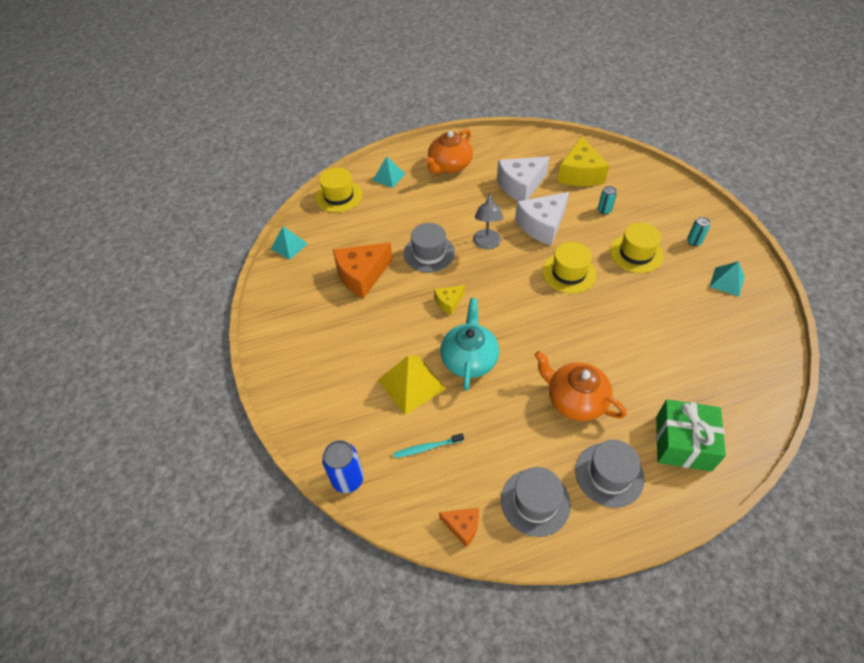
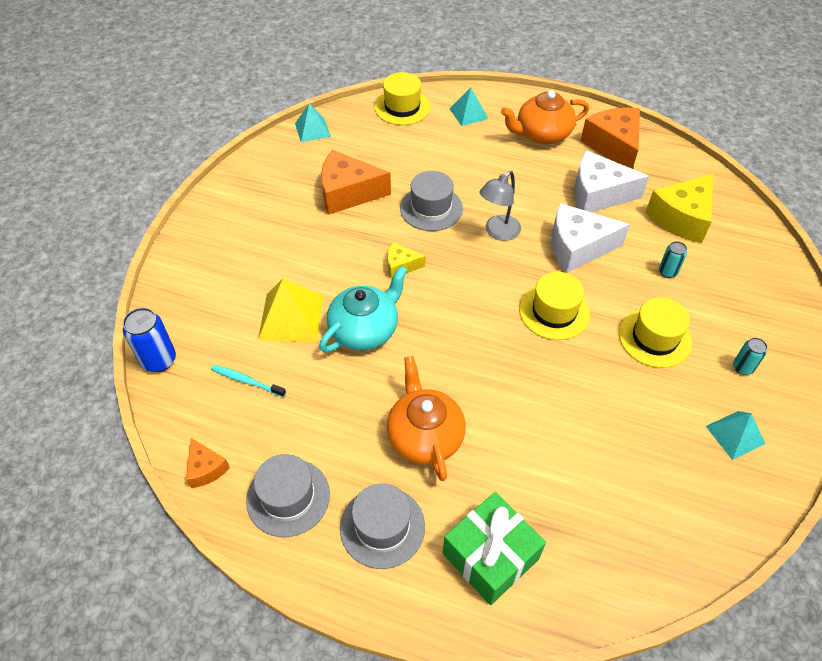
camera: 35 degrees right, 0 degrees up
none -> orange cheese [580,108,640,169]

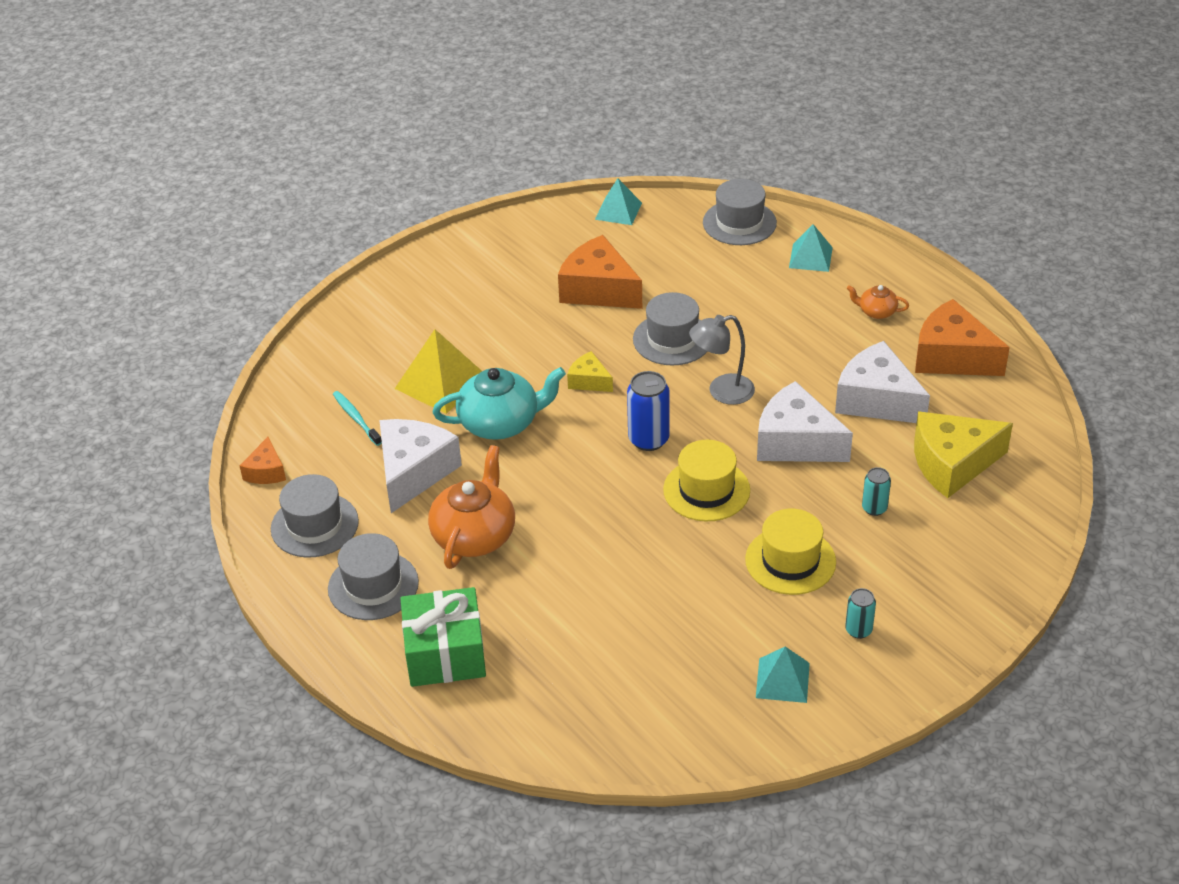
camera: 35 degrees right, 10 degrees down
blue can [123,308,176,372] -> blue can moved to [627,371,670,451]
yellow hat [374,72,430,125] -> grey hat [703,179,777,245]
orange teapot [501,90,589,144] -> orange teapot [847,285,909,319], size x0.50
orange cheese [580,108,640,169] -> orange cheese turned 75 degrees counterclockwise [915,299,1010,376]
none -> white cheese [379,419,462,513]

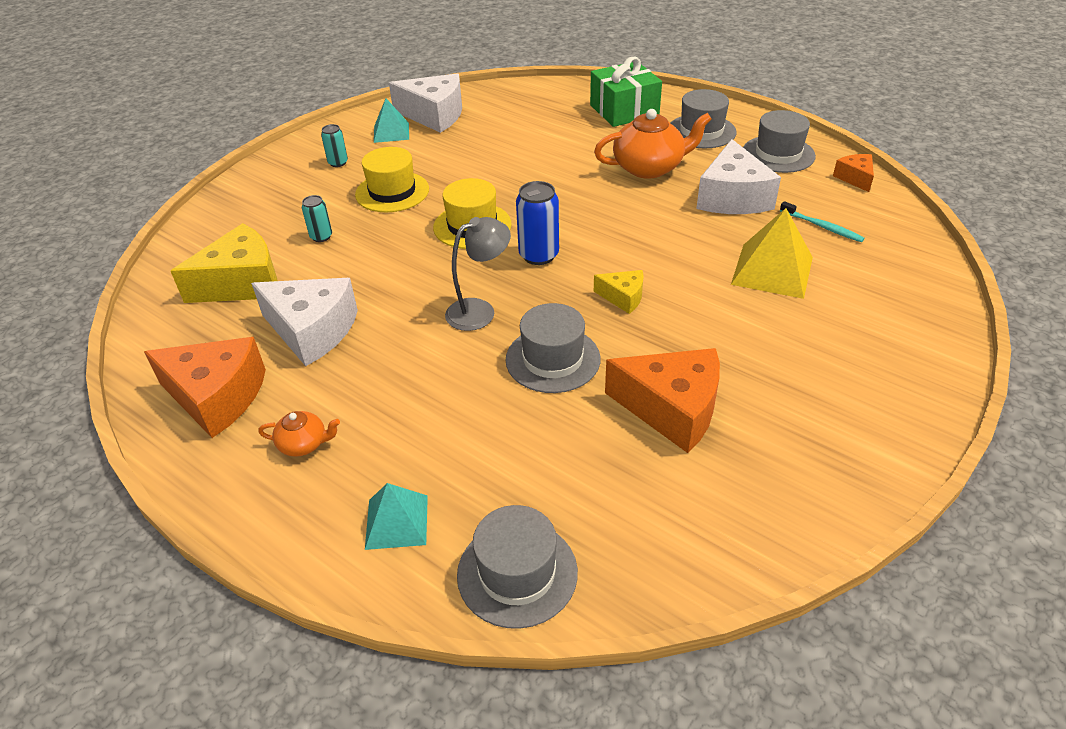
camera: 165 degrees right, 0 degrees up
orange teapot [428,445,515,569] -> orange teapot turned 105 degrees counterclockwise [594,109,712,179]
turquoise teapot [433,367,566,440] -> none
turquoise pyramid [595,178,642,225] -> none
white cheese [757,381,853,462] -> white cheese moved to [389,73,462,133]

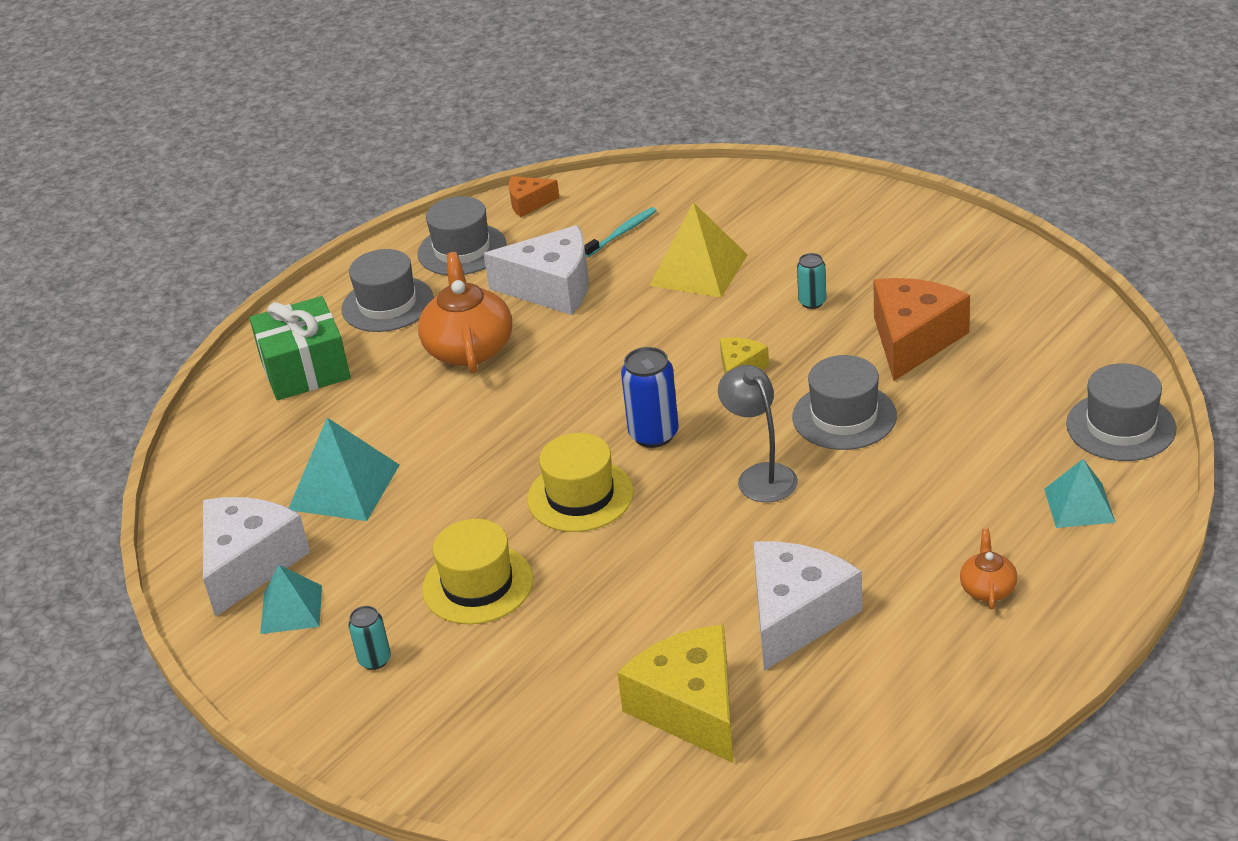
camera: 85 degrees left, 5 degrees down
orange cheese [144,337,266,438] -> none
turquoise can [302,195,332,242] -> turquoise can moved to [797,253,826,309]
none -> turquoise pyramid [289,418,399,521]

